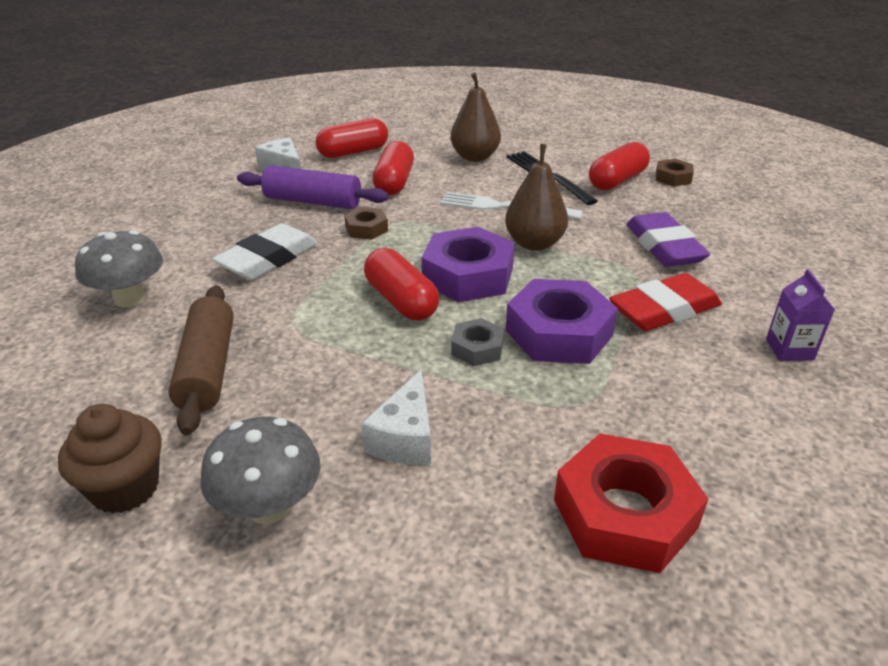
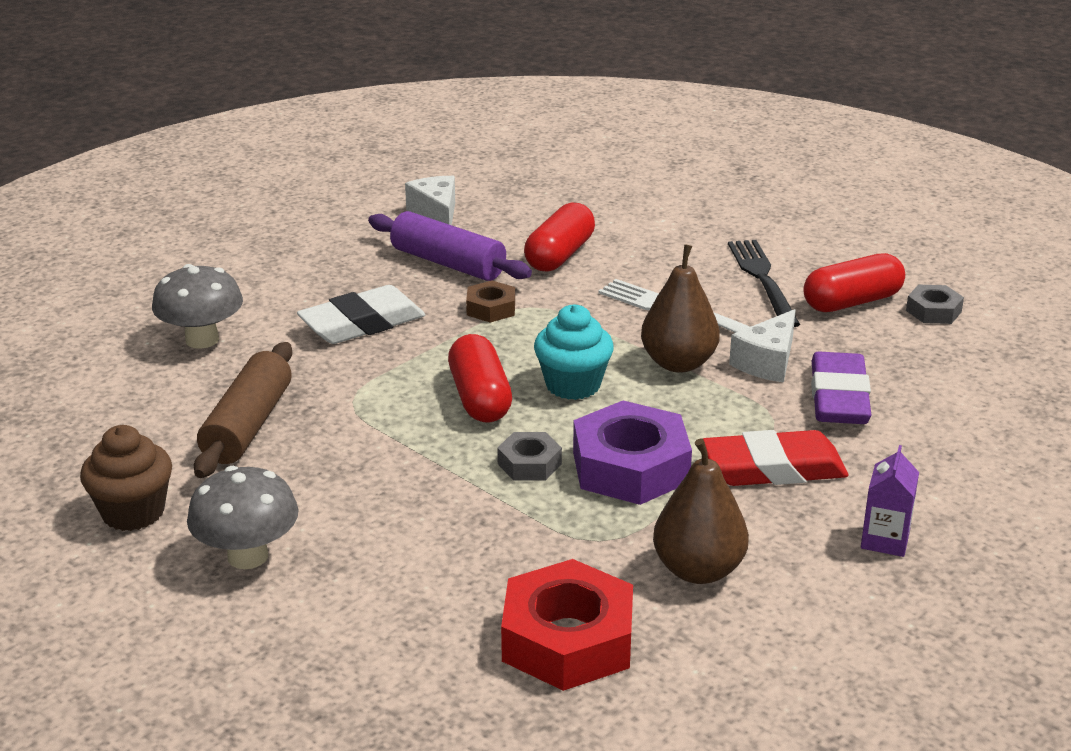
camera: 20 degrees right, 5 degrees down
red capsule [315,118,388,158] -> none
white cheese [362,369,431,465] -> white cheese moved to [729,309,796,383]
purple nut [422,227,515,302] -> turquoise cupcake [534,304,614,400]
brown pear [451,72,501,162] -> brown pear moved to [653,439,749,584]
brown nut [656,159,694,187] -> grey nut [906,285,964,324]

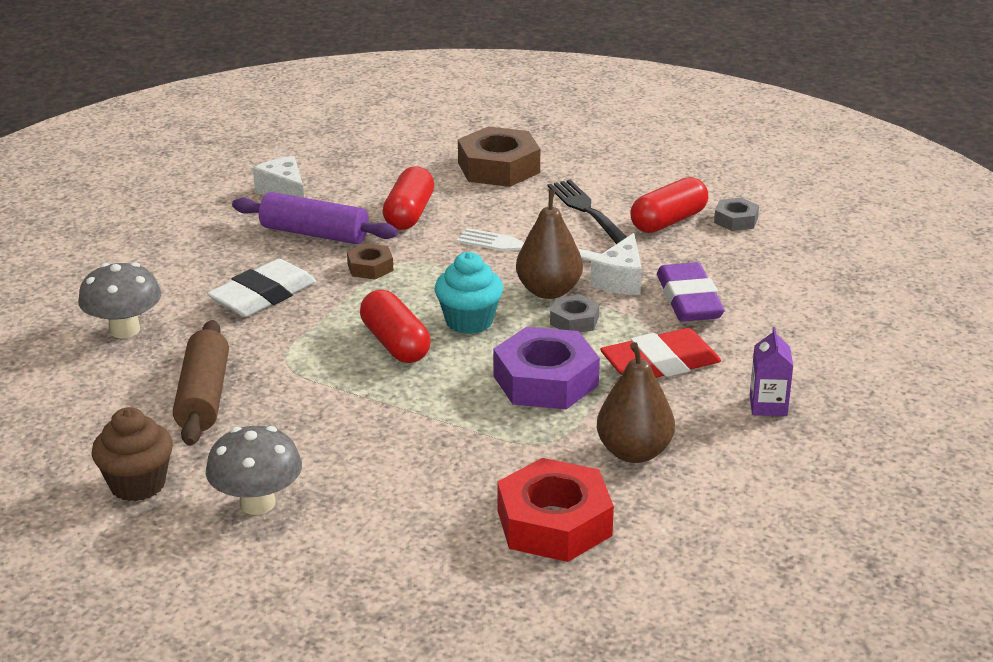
camera: 15 degrees left, 0 degrees up
grey nut [497,432,562,480] -> grey nut moved to [550,295,599,333]
none -> brown nut [458,127,540,187]

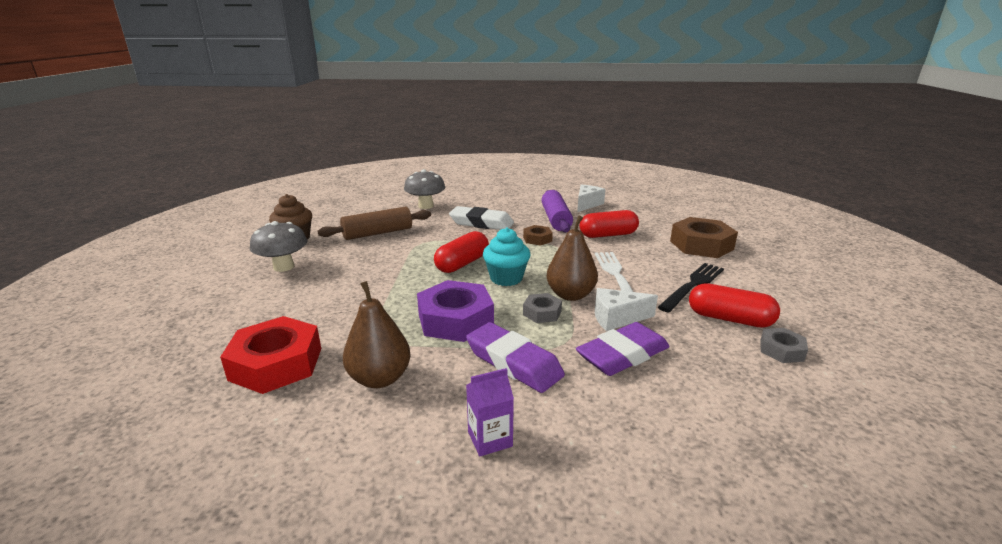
camera: 65 degrees right, 5 degrees down
red eraser [600,328,721,378] -> purple eraser [466,322,565,393]

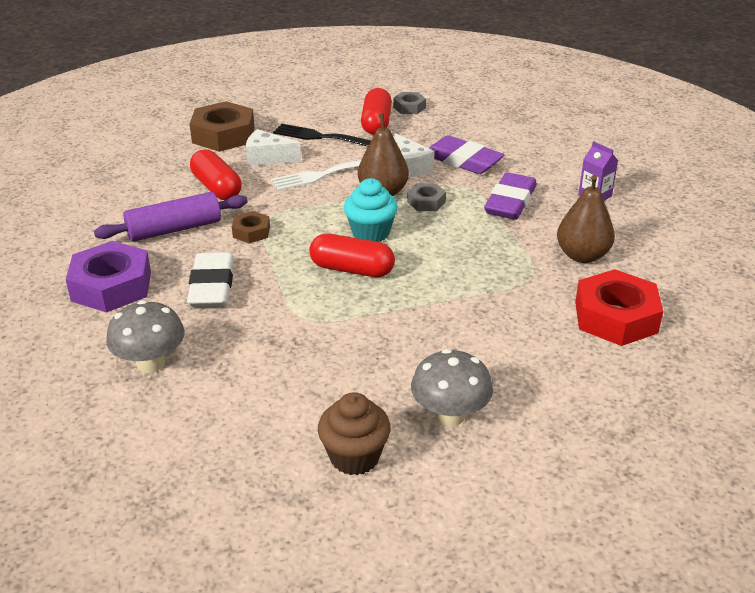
camera: 110 degrees left, 10 degrees up
brown rolling pin [318,206,431,240] -> none
purple nut [417,280,494,342] -> purple nut moved to [66,241,151,313]
white cheese [577,185,605,212] -> white cheese moved to [246,129,301,166]

